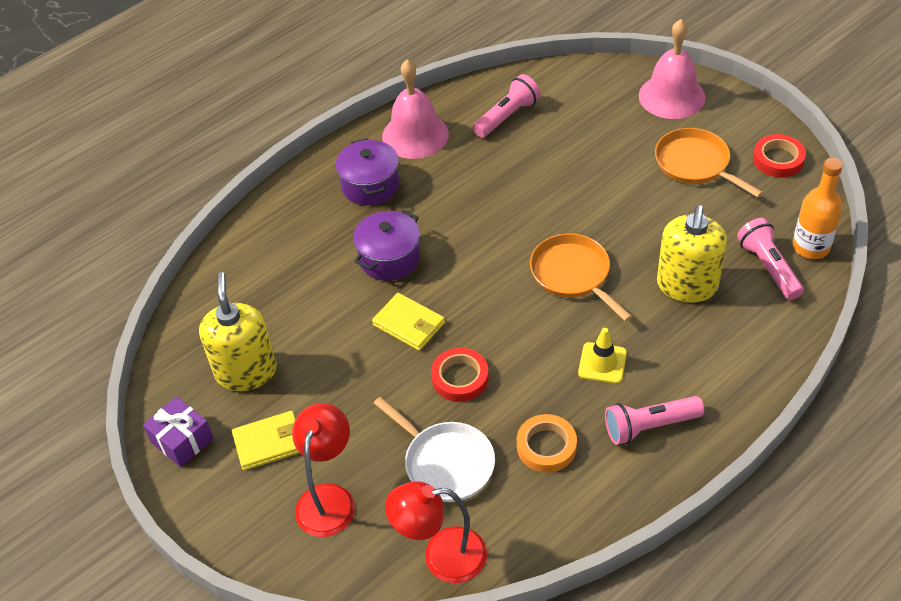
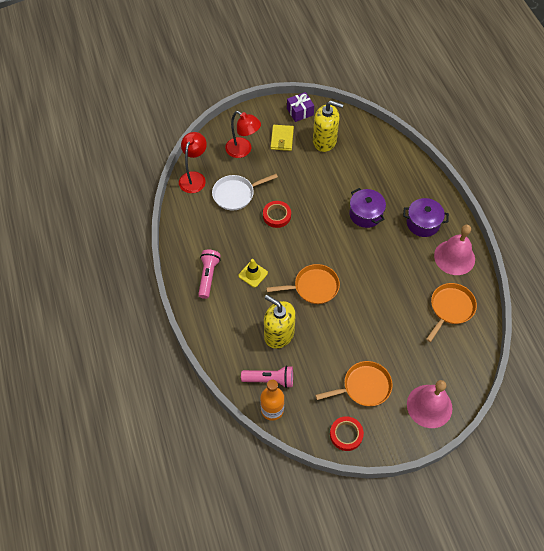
camera: 110 degrees right, 10 degrees up
yellow wallet [372,293,445,351] -> none
pink flashlight [473,74,541,138] -> orange pan [426,283,477,342]
orange tape [517,414,577,473] -> none

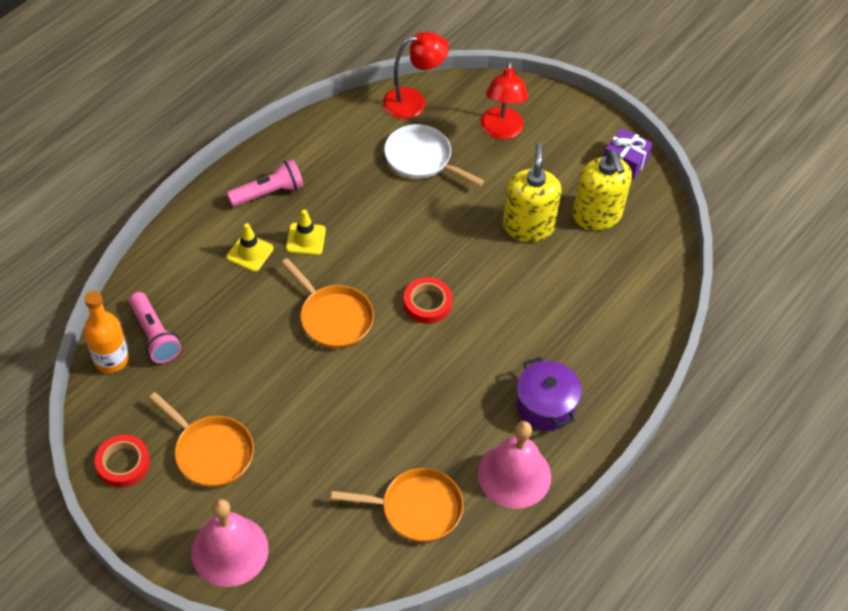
camera: 55 degrees right, 5 degrees down
red tape [263,201,291,228] -> red tape moved to [404,277,452,324]
yellow soap dispenser [264,295,296,349] -> yellow soap dispenser moved to [503,143,562,242]
yellow wallet [271,125,294,151] -> none
purple pot [349,188,386,228] -> none
none -> yellow traffic cone [227,223,273,272]

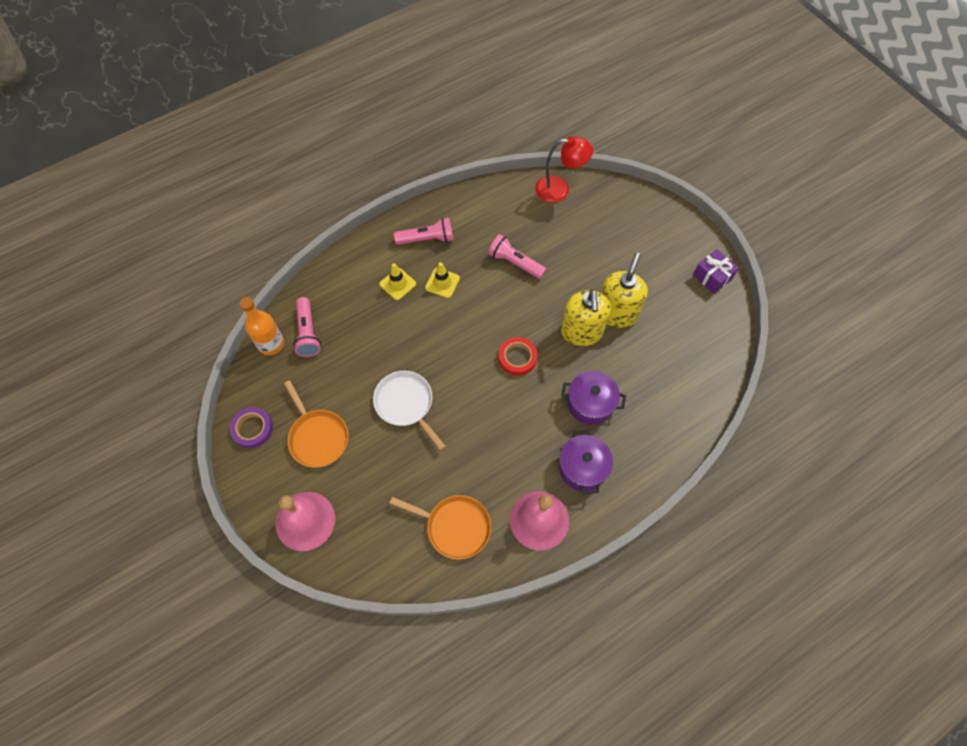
camera: 20 degrees right, 10 degrees up
red tape [95,435,150,487] -> purple tape [229,407,273,448]
orange pan [281,258,374,348] -> none
white pan [384,124,484,186] -> white pan moved to [373,371,446,450]
red lamp [481,60,528,139] -> none
yellow soap dispenser [573,150,632,230] -> yellow soap dispenser moved to [561,289,611,346]
none -> pink flashlight [488,234,546,279]
none -> purple pot [561,371,626,425]

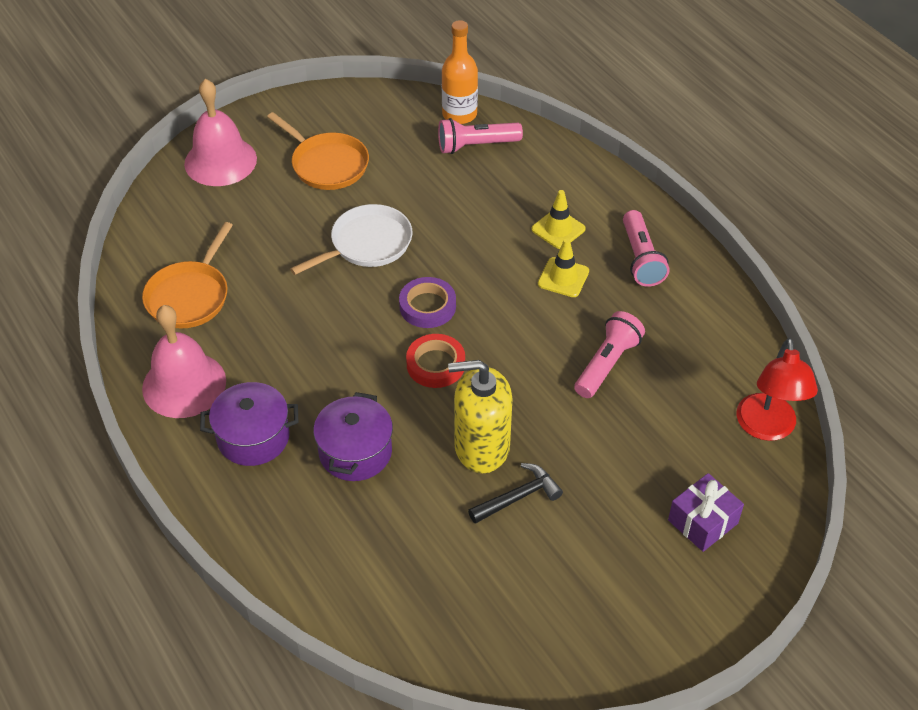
camera: 90 degrees right, 15 degrees down
purple tape [229,407,273,448] -> purple tape moved to [399,277,456,328]
orange pan [284,380,349,468] -> orange pan turned 105 degrees counterclockwise [267,112,369,190]
yellow soap dispenser [601,253,648,328] -> black hammer [468,463,563,524]
purple gift [693,249,739,294] -> purple gift moved to [668,473,744,552]

